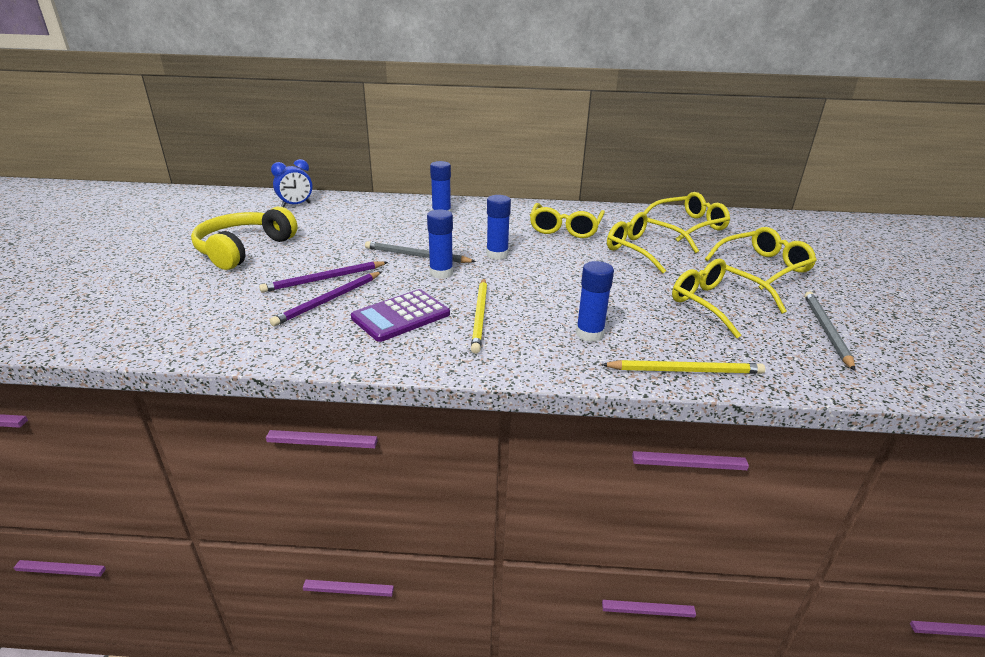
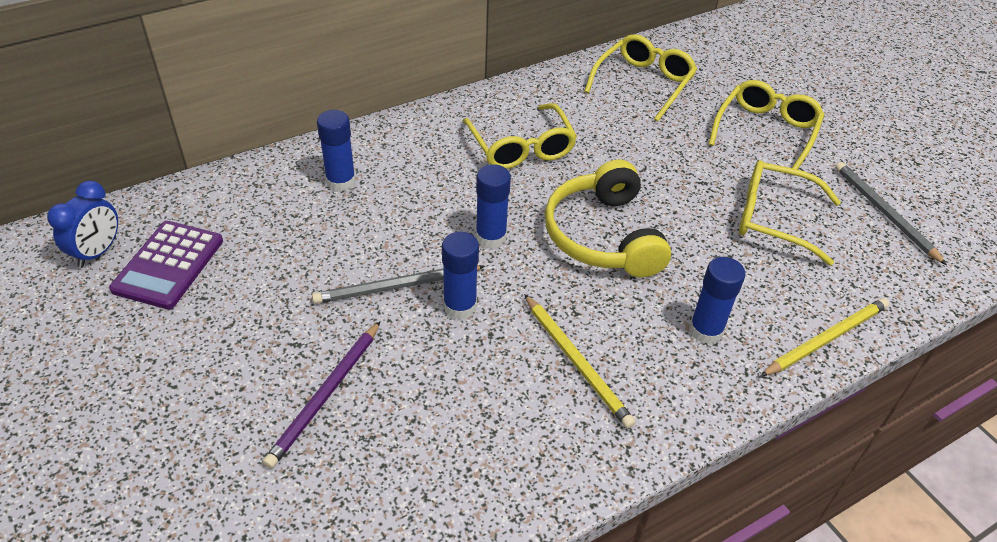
camera: 35 degrees left, 15 degrees up
yellow headphones [191,207,298,270] -> yellow headphones moved to [545,160,671,278]
purple pencil [270,272,381,326] -> none
purple calculator [351,289,450,342] -> purple calculator moved to [109,221,223,309]
yellow glasses [607,212,699,274] -> none

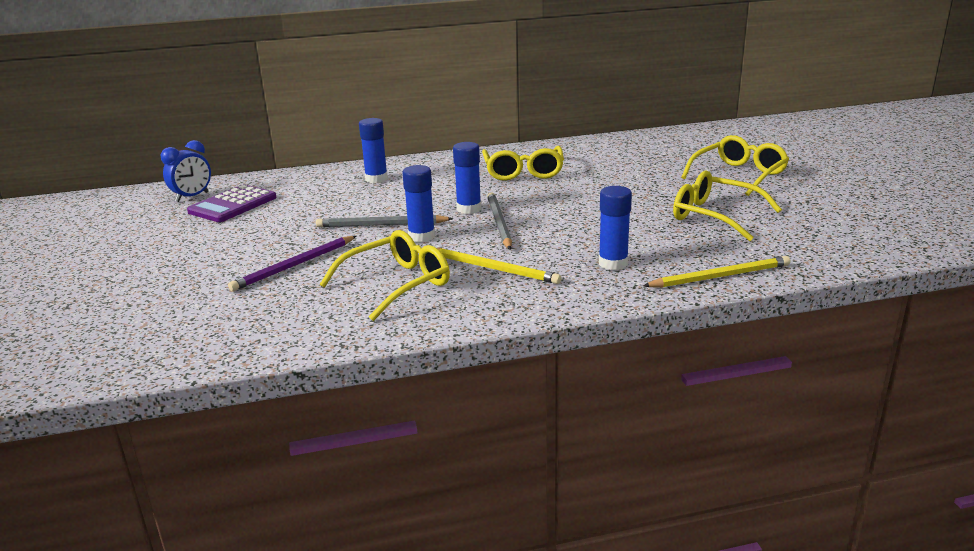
camera: 20 degrees right, 20 degrees down
yellow pencil [524,294,636,429] -> yellow pencil turned 45 degrees counterclockwise [437,248,562,284]
yellow headphones [545,160,671,278] -> none
yellow glasses [584,34,697,121] -> yellow glasses moved to [320,230,450,321]
grey pencil [835,162,947,265] -> grey pencil moved to [487,192,512,250]

